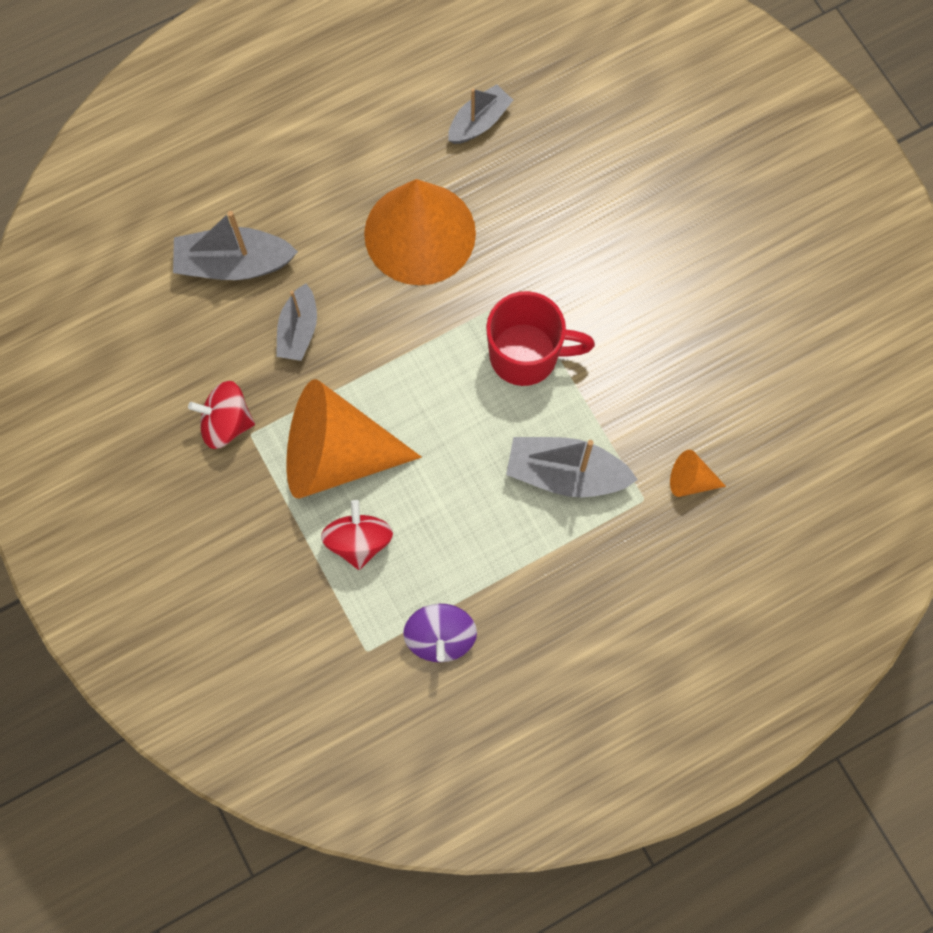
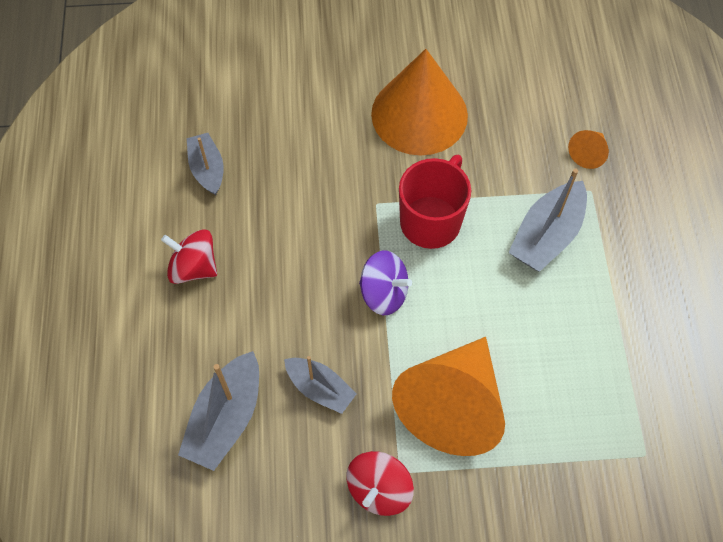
camera: 65 degrees left, 10 degrees down
red spinning top [321,500,393,570] -> red spinning top moved to [161,229,217,284]
orange cone [364,179,476,285] -> orange cone moved to [371,49,468,155]
purple spinning top [403,604,477,662] -> purple spinning top moved to [359,250,412,315]

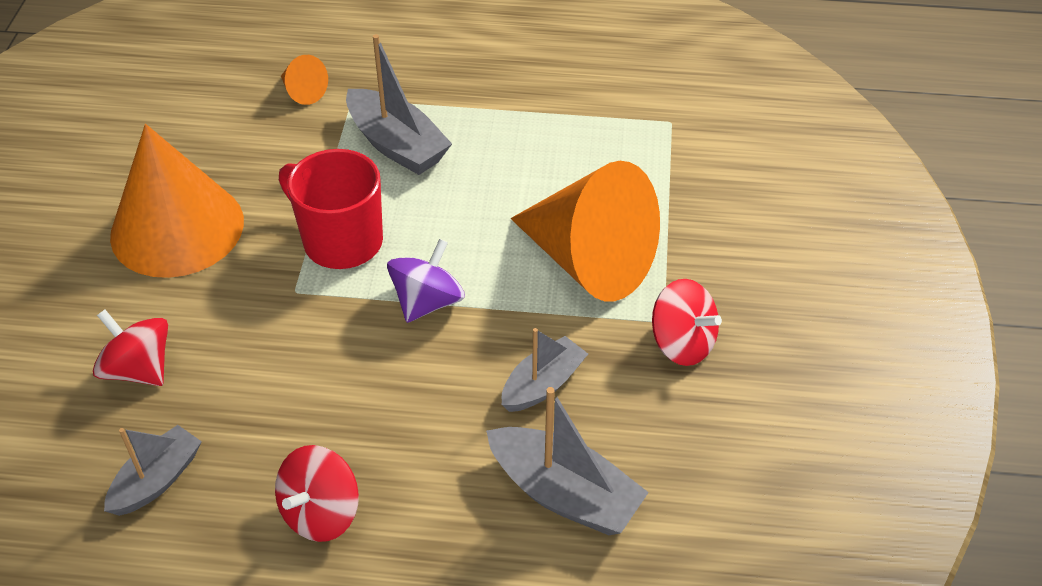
camera: 80 degrees left, 15 degrees down
grey boat [187,133,224,195] -> grey boat turned 135 degrees clockwise [104,425,202,516]
none -> red spinning top [93,310,168,386]

